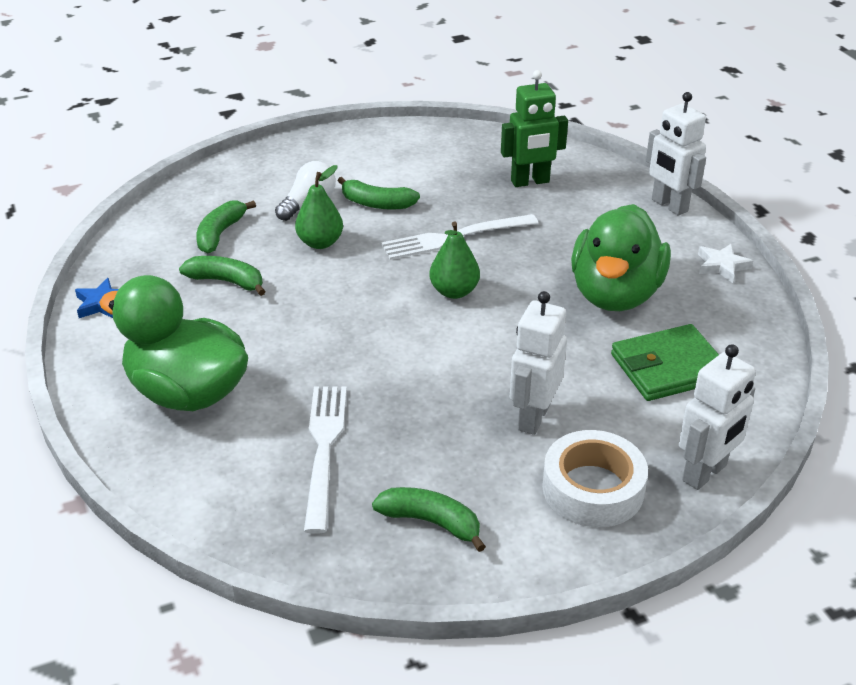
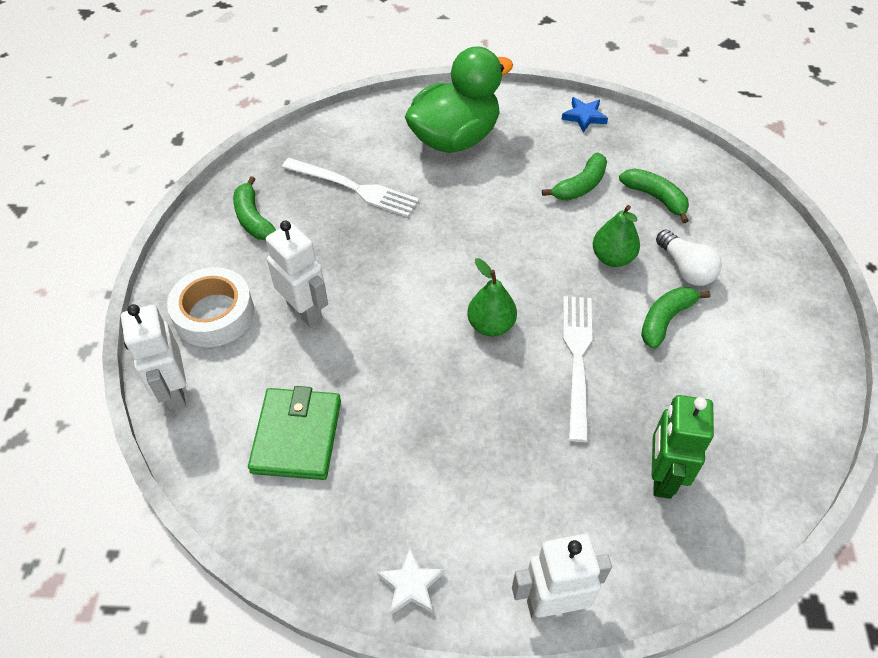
camera: 115 degrees right, 15 degrees up
green banana [372,487,486,552] -> green banana turned 105 degrees clockwise [233,176,276,240]
green duck [571,204,671,311] -> none

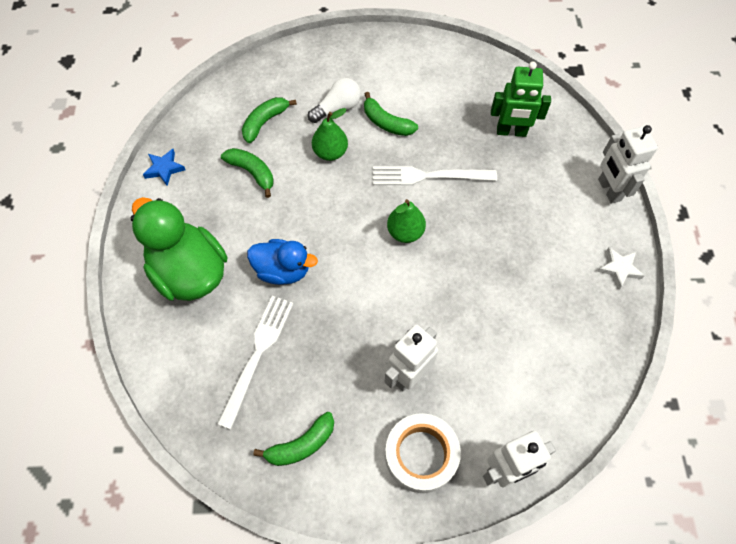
camera: 95 degrees left, 10 degrees up
green wallet [248,386,341,480] -> none
none -> blue duck [247,239,318,285]

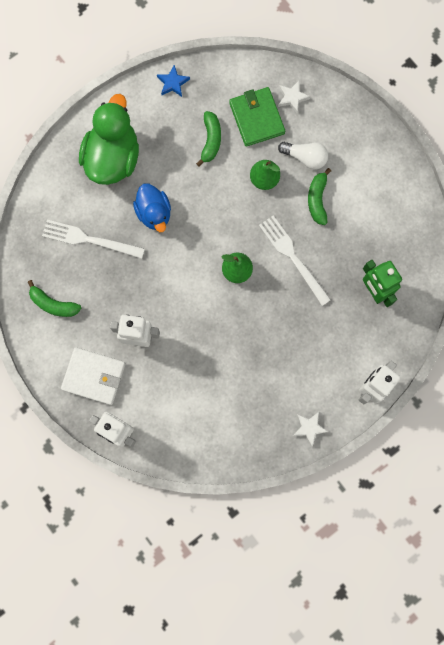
camera: 55 degrees right, 15 degrees up
white fork [217,296,294,429] -> white fork turned 150 degrees counterclockwise [42,220,145,259]
green banana [242,97,297,143] -> green wallet [229,87,285,147]
white tape [385,413,461,493] -> white wallet [61,347,126,405]
none -> white star [278,81,311,113]

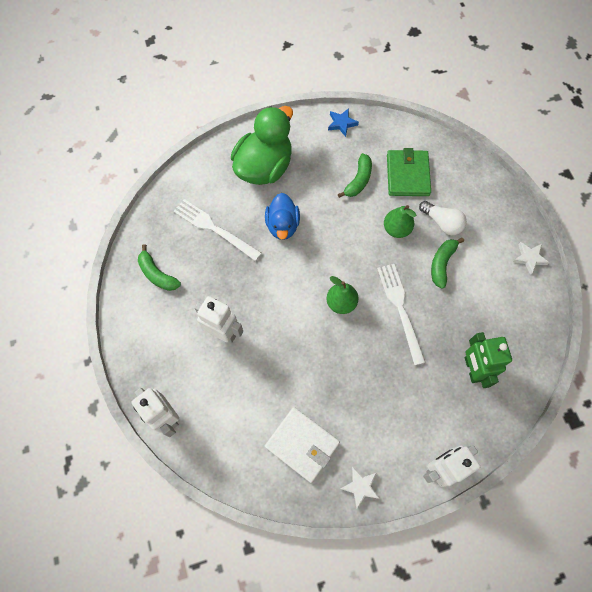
camera: 20 degrees right, 10 degrees down
white wallet [61,347,126,405] -> white wallet moved to [265,407,340,483]
white star [278,81,311,113] -> white star moved to [513,242,550,275]

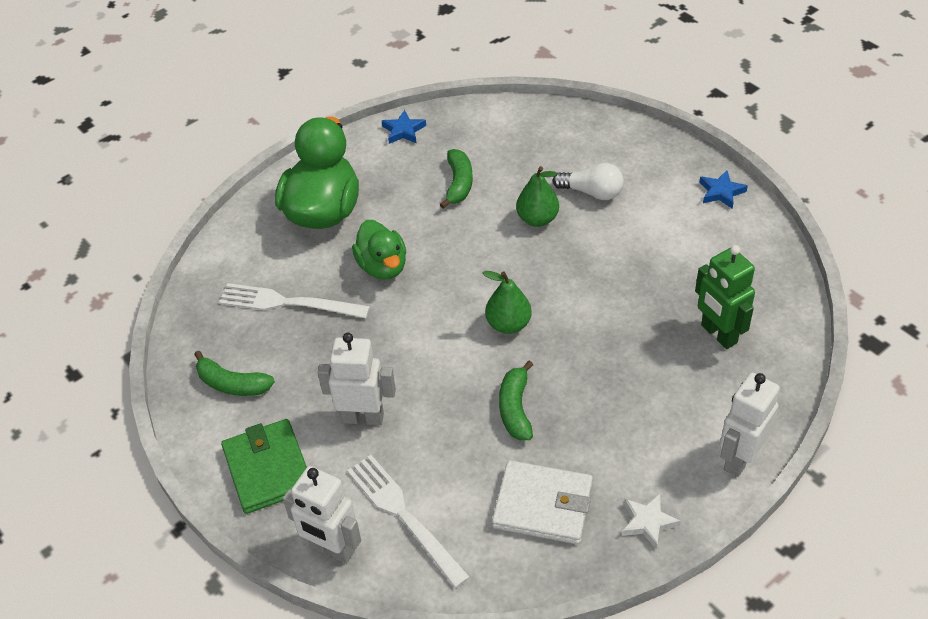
camera: 20 degrees left, 20 degrees down
blue duck [265,193,300,240] -> green duck [352,220,406,280]
white fork [377,264,425,365] -> white fork moved to [347,455,470,588]
green wallet [387,148,431,196] -> green wallet moved to [221,419,307,514]
green banana [431,238,464,289] -> green banana moved to [499,361,533,440]
white star [513,242,550,275] -> blue star [699,170,748,209]

